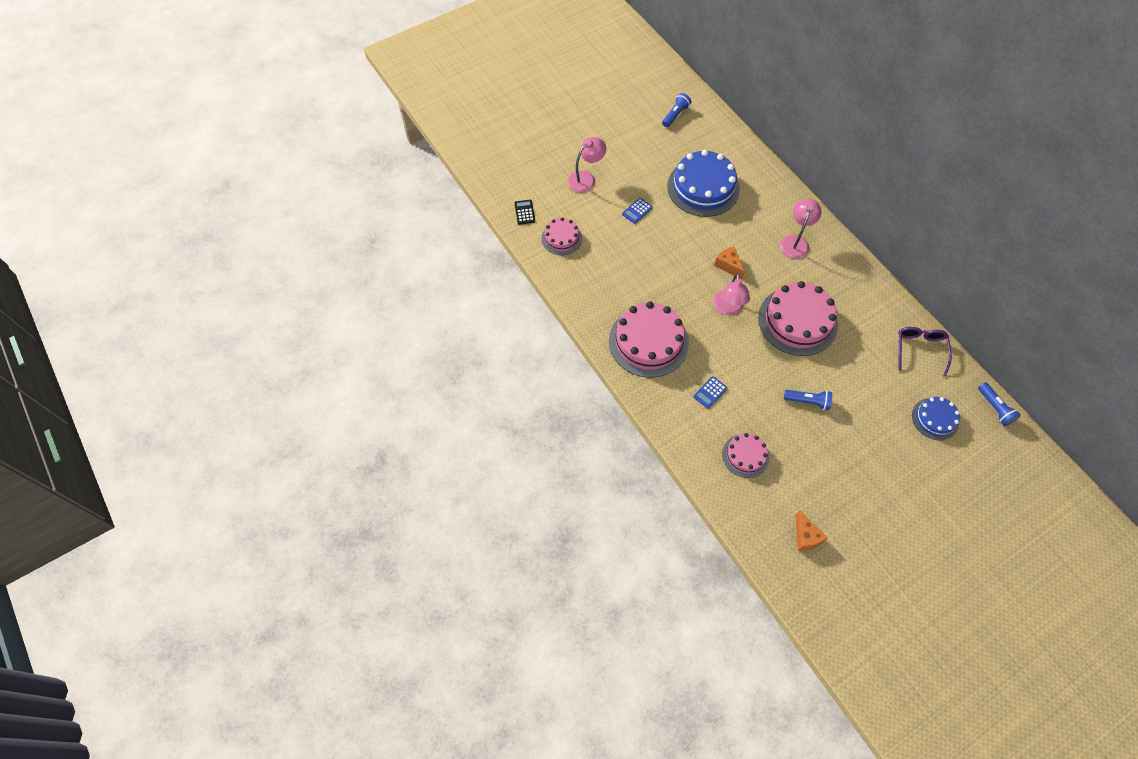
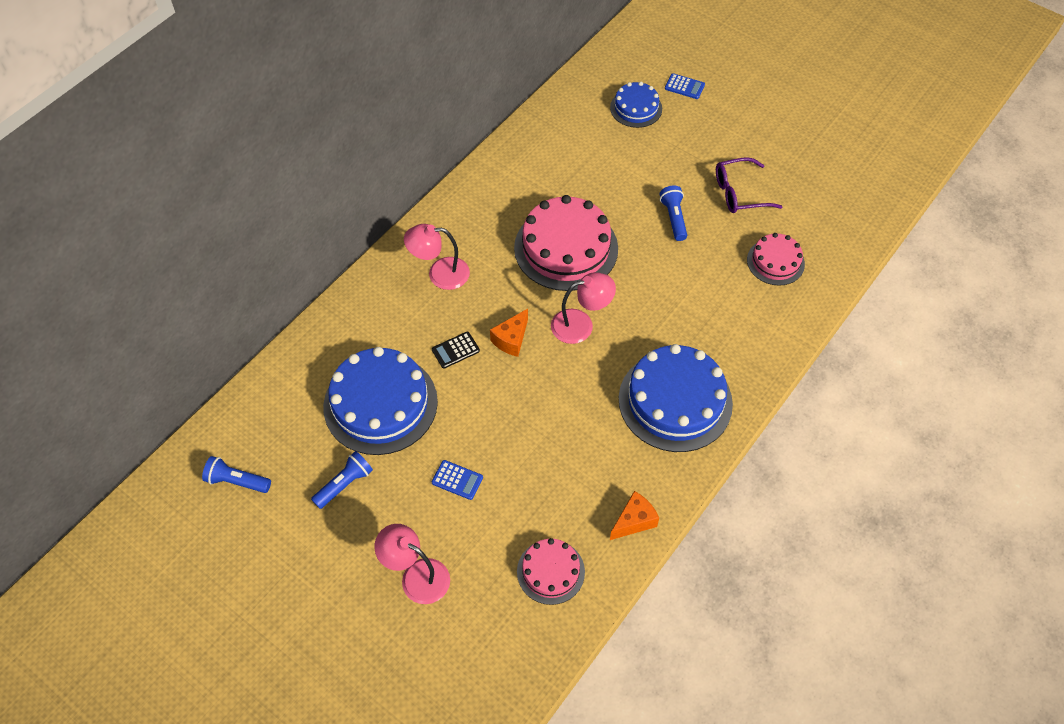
camera: 110 degrees left, 5 degrees down
black calculator [514,200,535,225] -> black calculator moved to [432,332,480,369]
pink cake [609,301,689,378] -> blue cake [619,344,733,452]
blue calculator [693,376,727,409] -> blue calculator moved to [665,73,705,99]
orange cheese [796,510,828,551] -> orange cheese moved to [610,491,659,540]
purple glasses [898,327,952,376] -> purple glasses moved to [716,157,783,213]
blue flashlight [978,383,1021,426] -> blue flashlight moved to [311,451,373,509]

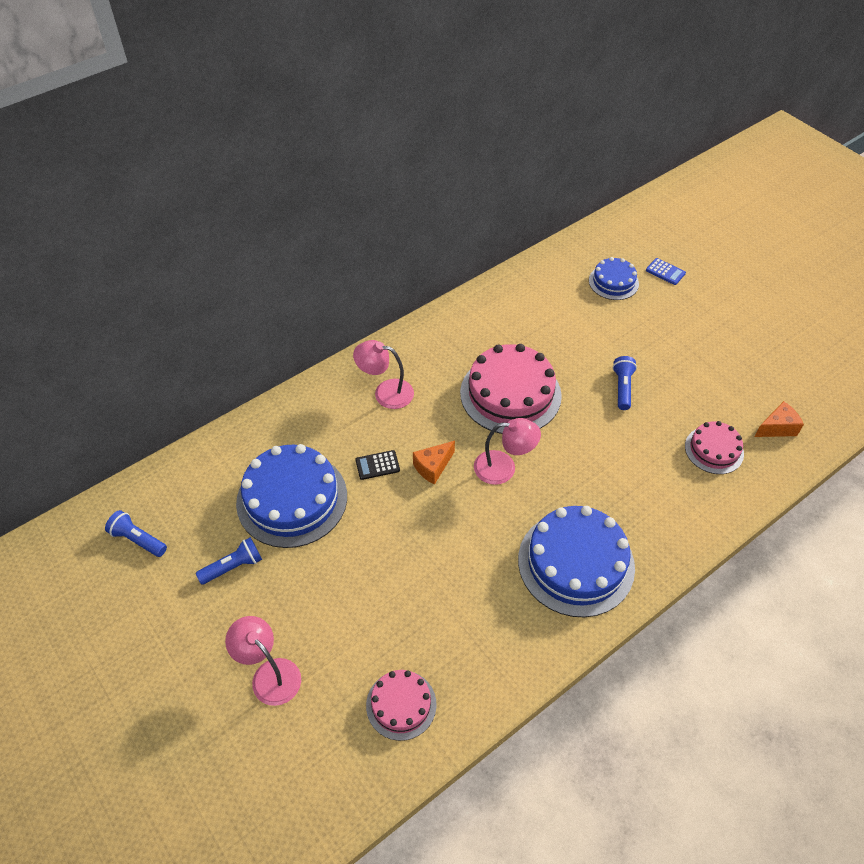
camera: 15 degrees right, 5 degrees down
blue calculator [432,460,483,500] -> none
orange cheese [610,491,659,540] -> orange cheese moved to [755,401,804,437]
purple glasses [716,157,783,213] -> none

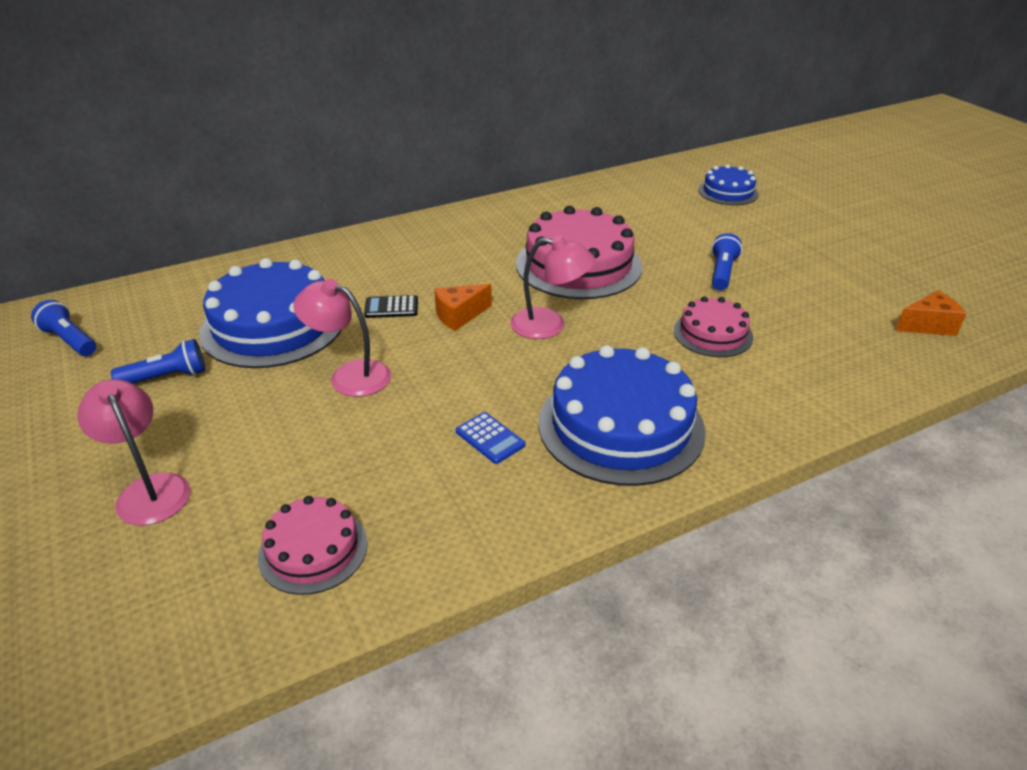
camera: 10 degrees right, 15 degrees down
pink lamp [353,340,414,409] -> pink lamp moved to [293,279,391,397]
blue calculator [646,258,686,285] -> blue calculator moved to [456,412,525,464]
pink cake [685,421,744,474] -> pink cake moved to [674,296,753,357]

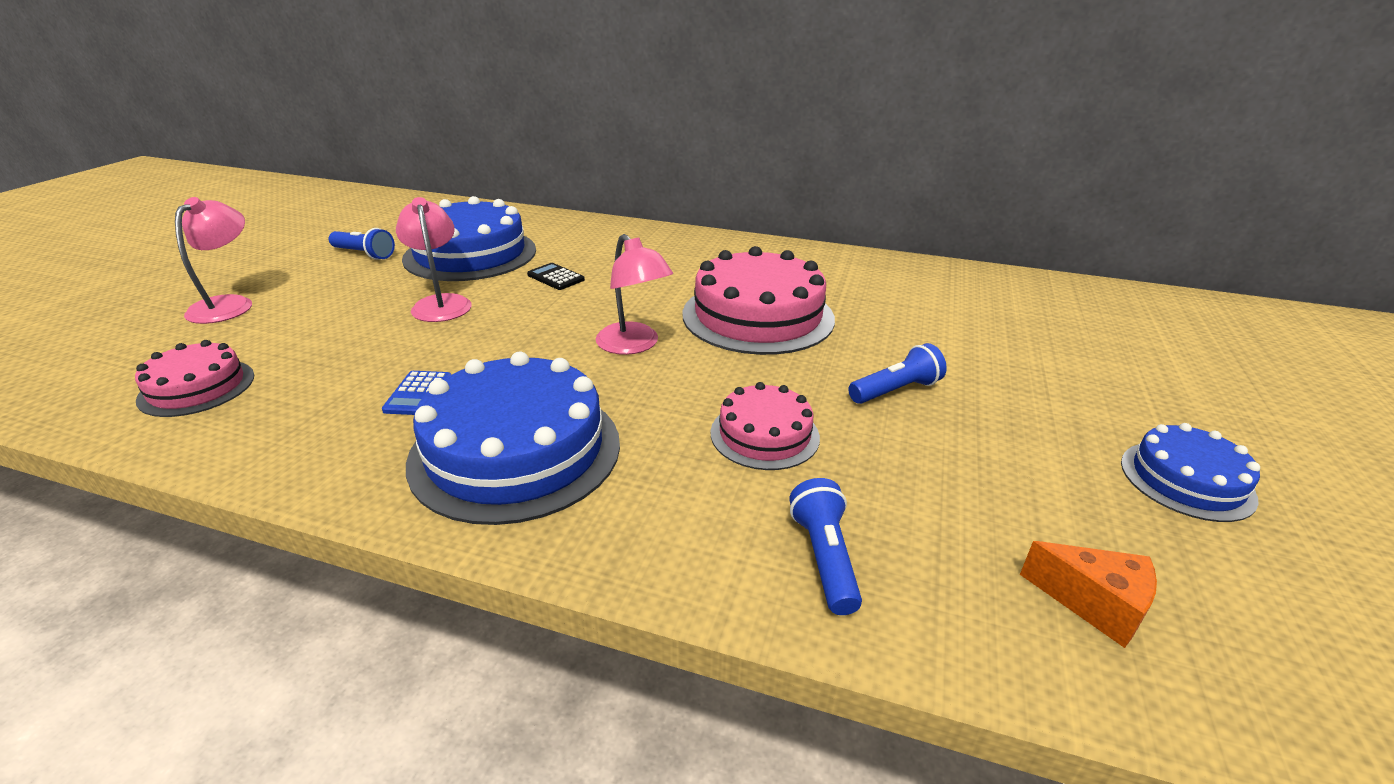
camera: 45 degrees right, 5 degrees down
blue flashlight [31,300,96,356] -> blue flashlight moved to [790,478,862,615]
orange cheese [434,284,492,331] -> none
blue cake [698,164,759,205] -> blue cake moved to [1121,423,1260,522]

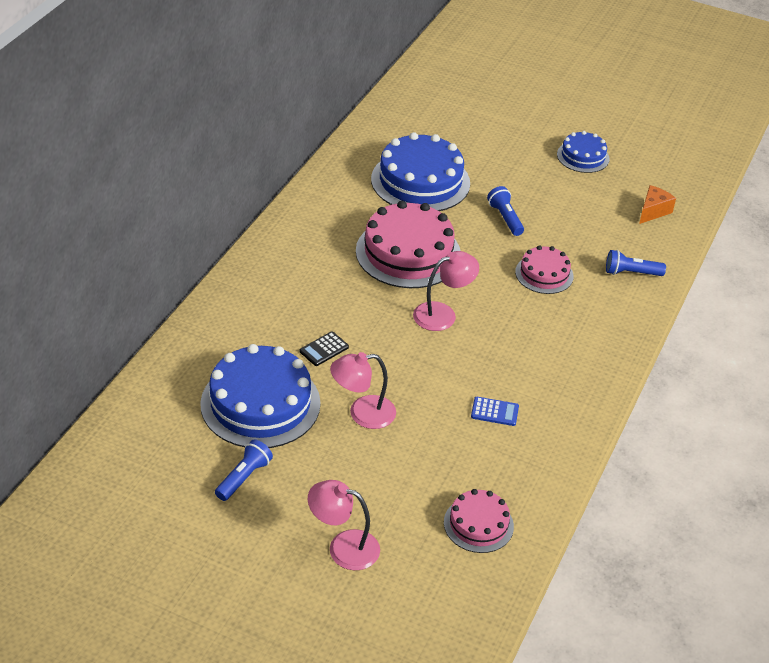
camera: 85 degrees left, 10 degrees up
blue cake [406,352,620,525] -> blue cake moved to [371,132,470,211]

